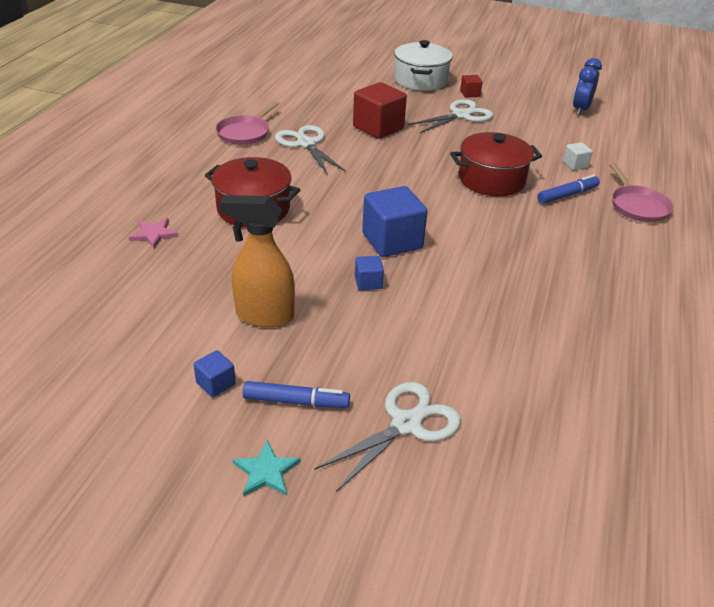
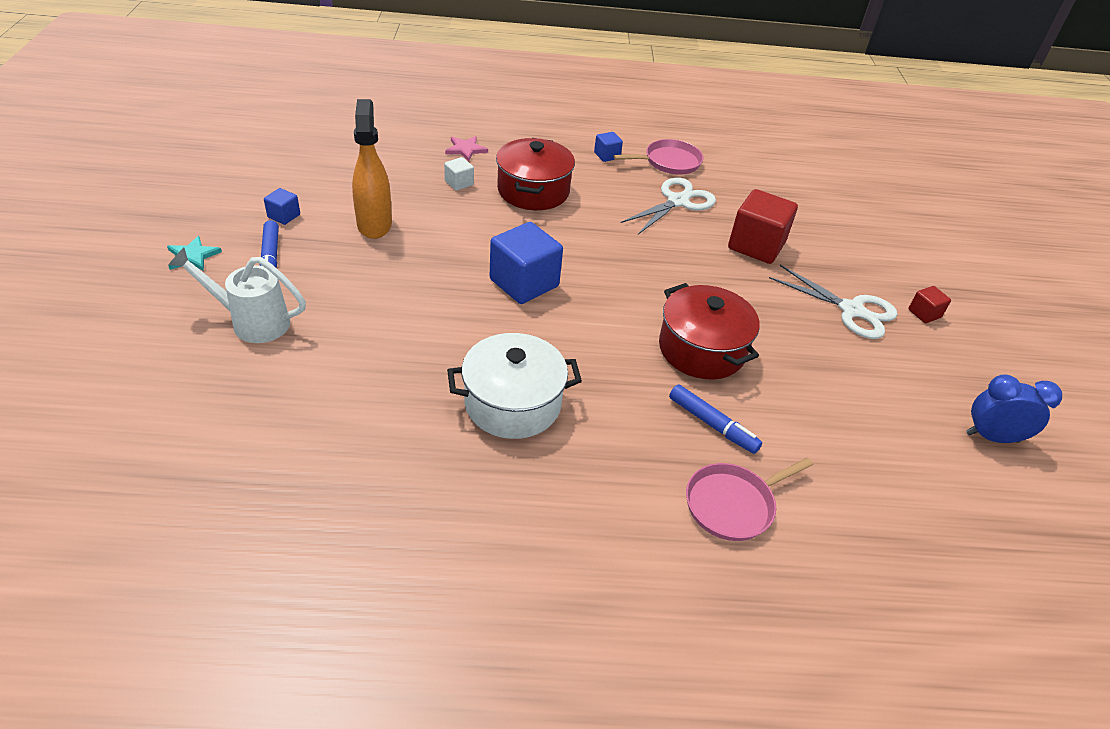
camera: 70 degrees right, 5 degrees up
pink pan [215,101,279,145] -> pink pan turned 150 degrees clockwise [614,139,703,175]
white scissors [314,382,461,492] -> white watering can [168,248,306,343]
blue cube [355,256,384,290] -> blue cube moved to [594,132,623,162]
white pot [394,40,453,91] -> white pot moved to [447,333,582,439]
white cube [563,142,593,170] -> white cube moved to [444,157,474,191]

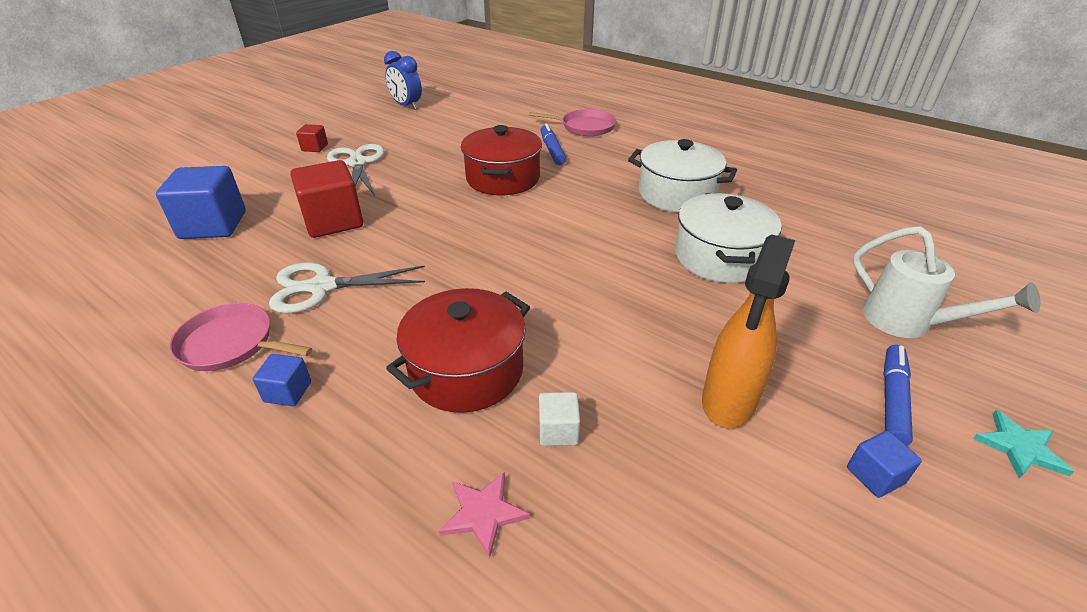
camera: 140 degrees left, 5 degrees down
blue cube [490,222,563,304] -> blue cube moved to [156,166,246,239]
none -> white pot [675,193,782,283]

